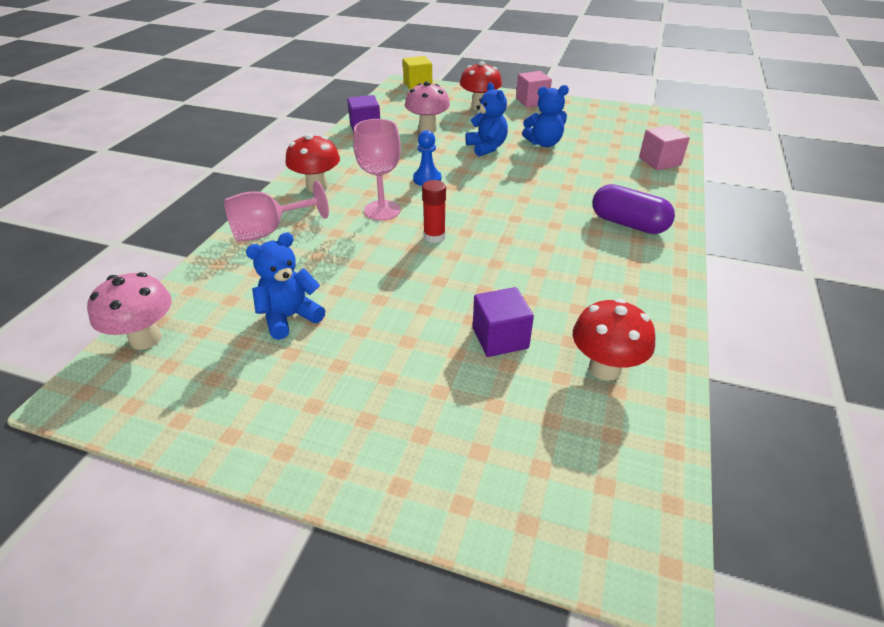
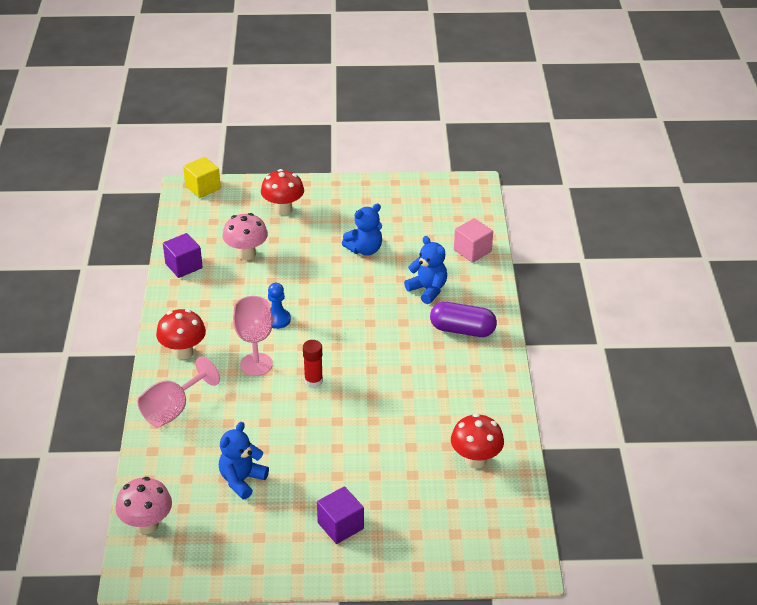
camera: 20 degrees left, 0 degrees up
blue teddy bear [465,83,508,157] -> blue teddy bear moved to [404,236,447,304]
purple cube [473,287,534,357] -> purple cube moved to [317,486,364,544]
pink cube [516,71,552,107] -> none

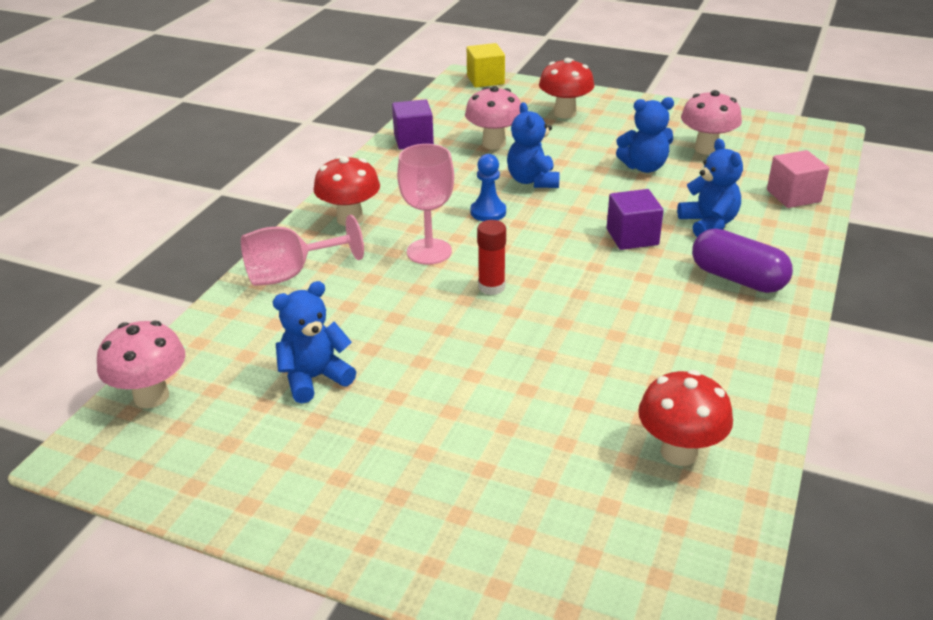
camera: 25 degrees right, 5 degrees down
purple cube [317,486,364,544] -> purple cube moved to [607,189,664,250]
none -> blue teddy bear [507,102,560,188]
none -> pink mushroom [681,90,742,155]

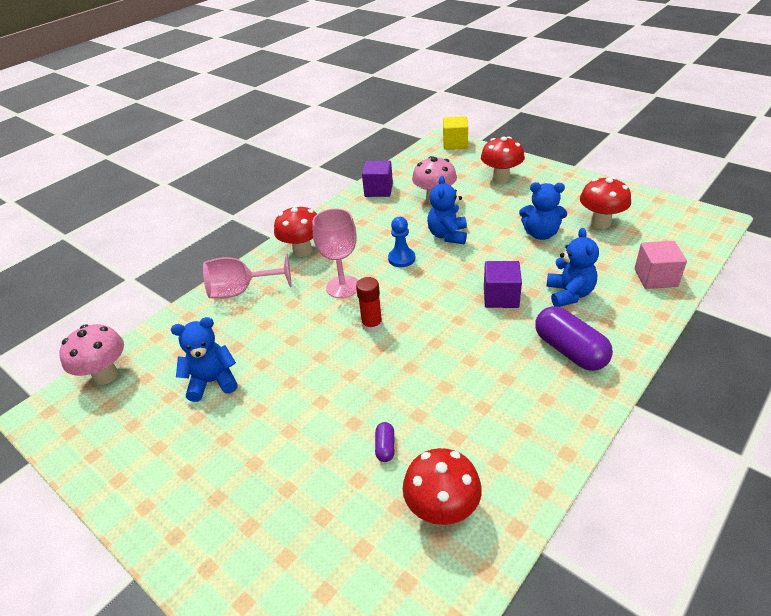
camera: 20 degrees right, 5 degrees up
pink mushroom [681,90,742,155] -> red mushroom [580,177,631,229]
none -> purple capsule [375,422,395,462]

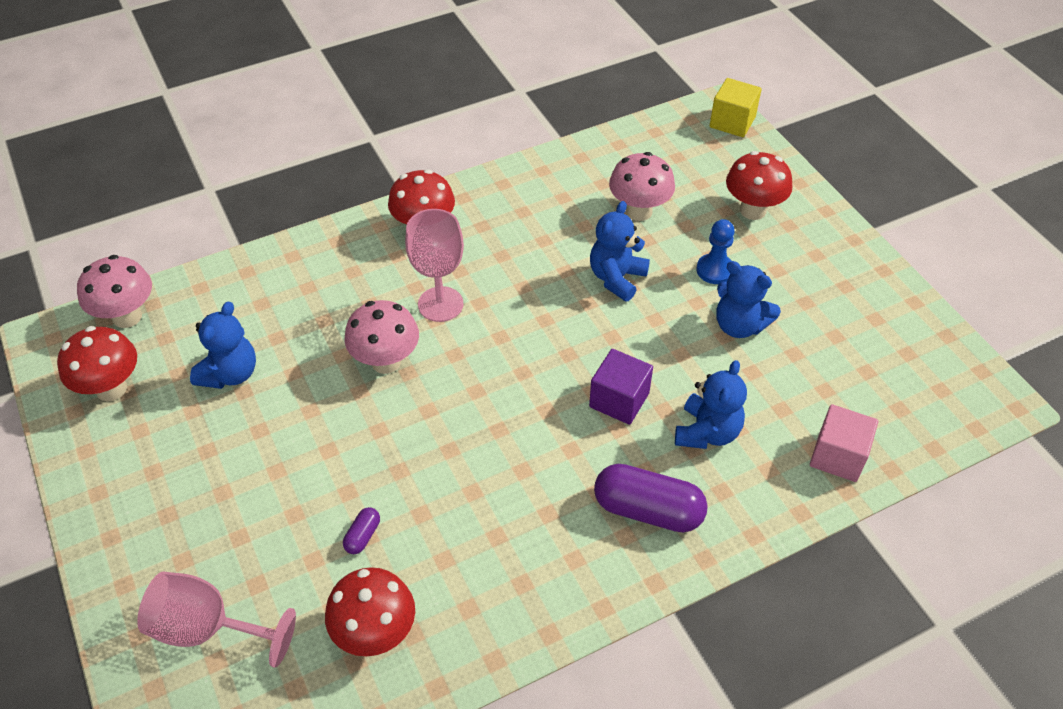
camera: 20 degrees right, 10 degrees up
blue teddy bear [171,317,238,402] -> blue teddy bear turned 105 degrees clockwise [190,302,256,389]
pink goblet [203,253,292,298] -> pink goblet moved to [137,572,296,668]
red glue stick [356,277,383,333] -> none
purple cube [362,161,393,197] -> none
blue pawn [388,217,415,267] -> blue pawn moved to [696,219,735,284]
purple capsule [535,306,613,371] -> purple capsule turned 60 degrees counterclockwise [594,464,708,532]
red mushroom [580,177,631,229] -> red mushroom moved to [57,326,137,401]
none -> pink mushroom [345,300,419,374]

